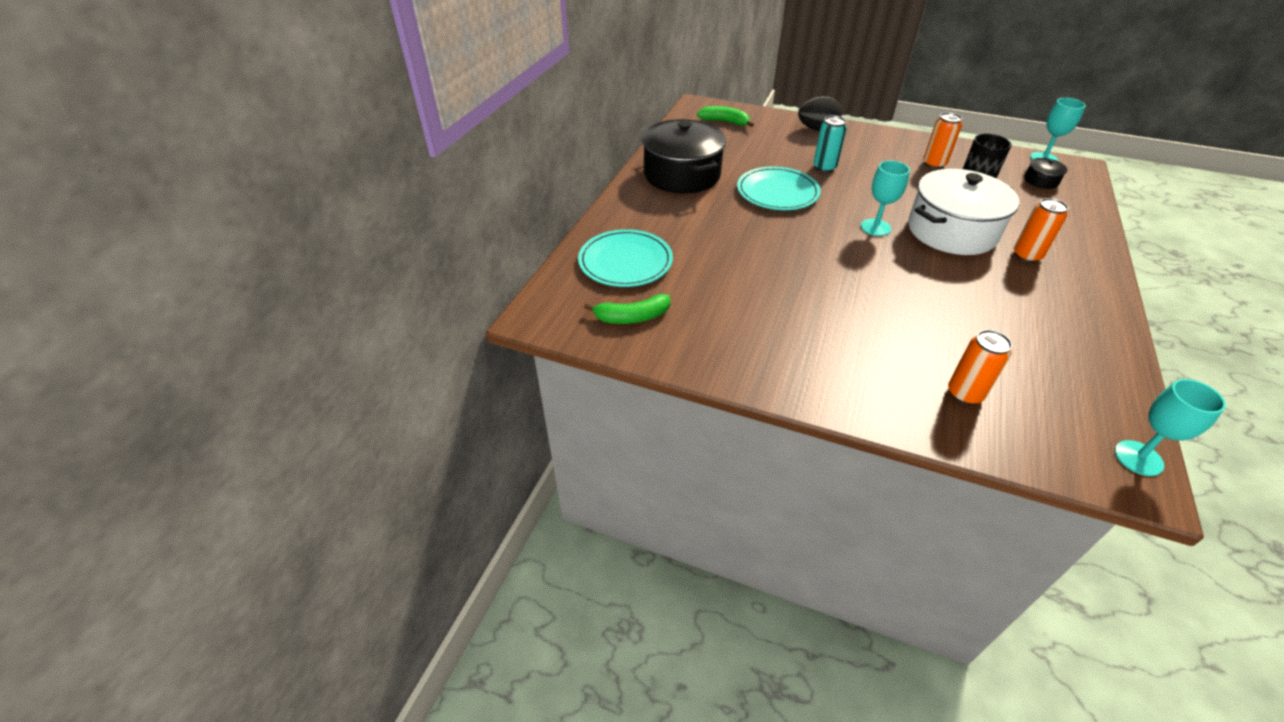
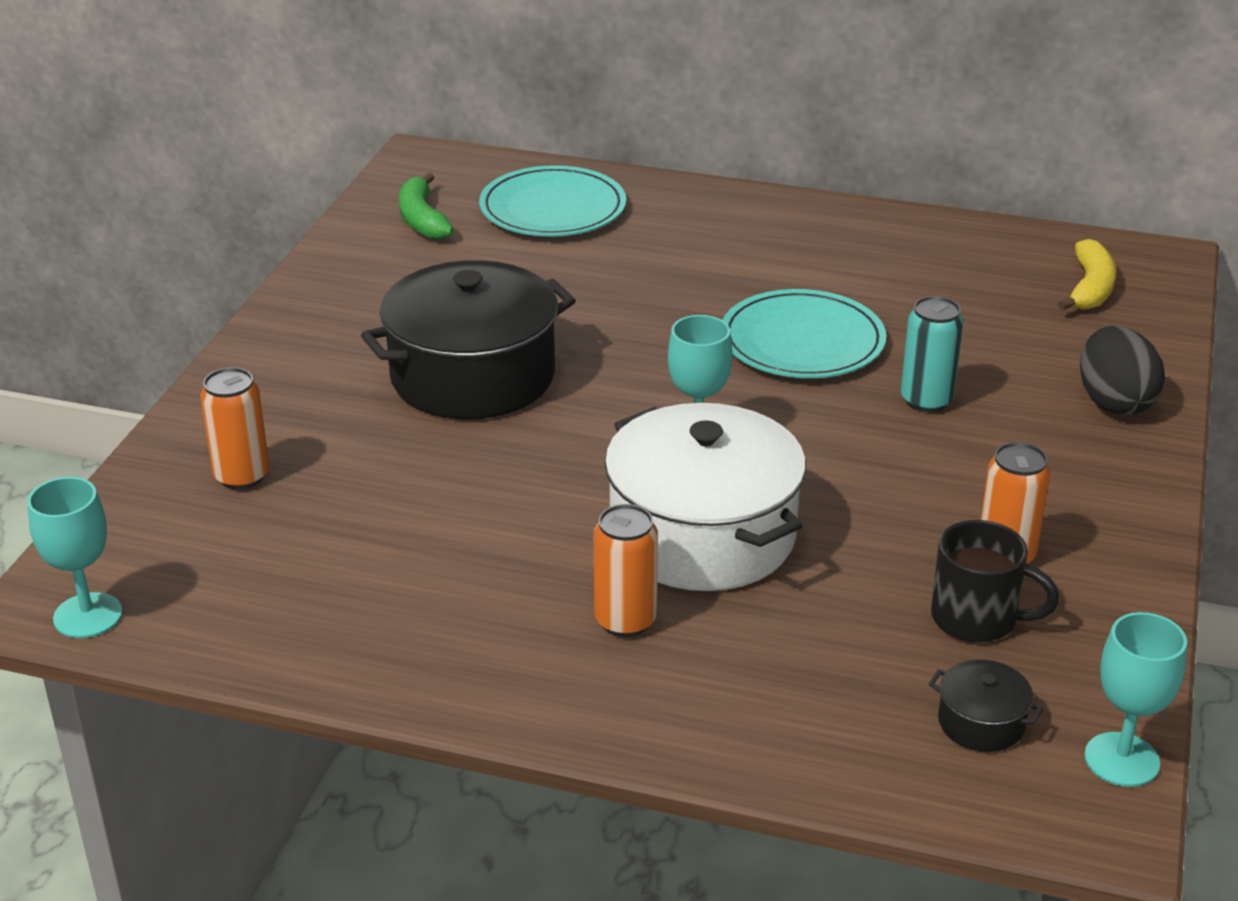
camera: 85 degrees right, 10 degrees down
black pot [642,119,726,194] -> black pot moved to [361,260,576,419]
green banana [697,106,754,127] -> yellow banana [1058,239,1116,310]

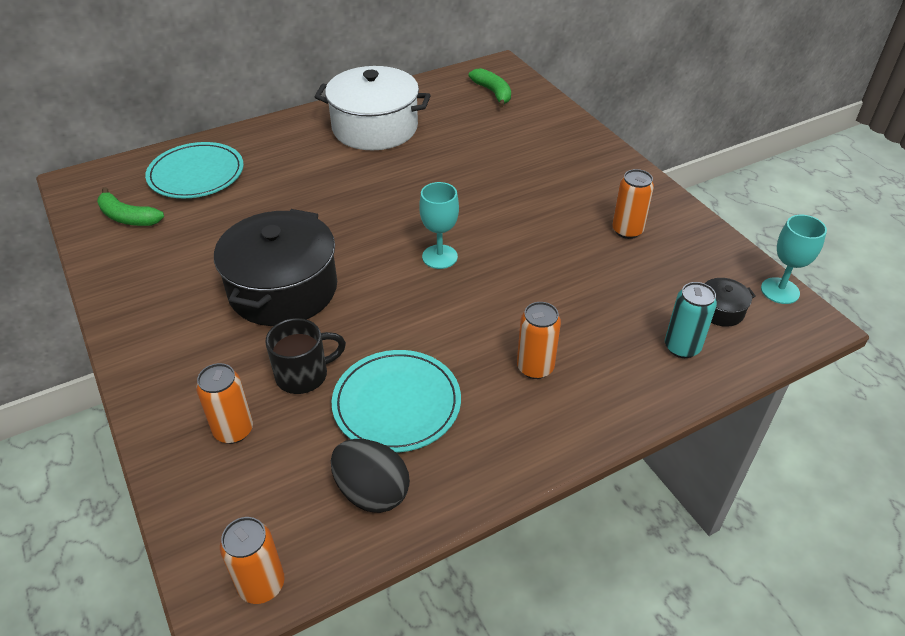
camera: 45 degrees left, 10 degrees up
turquoise goblet [27,477,122,638] -> orange can [220,517,285,604]
white pot [605,403,806,591] -> white pot moved to [315,66,431,150]
turquoise plate [723,289,886,378] -> turquoise plate moved to [332,350,461,453]
turquoise can [901,296,964,412] -> turquoise can moved to [665,282,717,358]
black mug [931,520,1059,642] -> black mug moved to [265,318,346,394]
yellow banana [1058,239,1116,310] -> green banana [468,68,511,108]
black egg [1080,326,1165,416] -> black egg moved to [331,439,410,513]

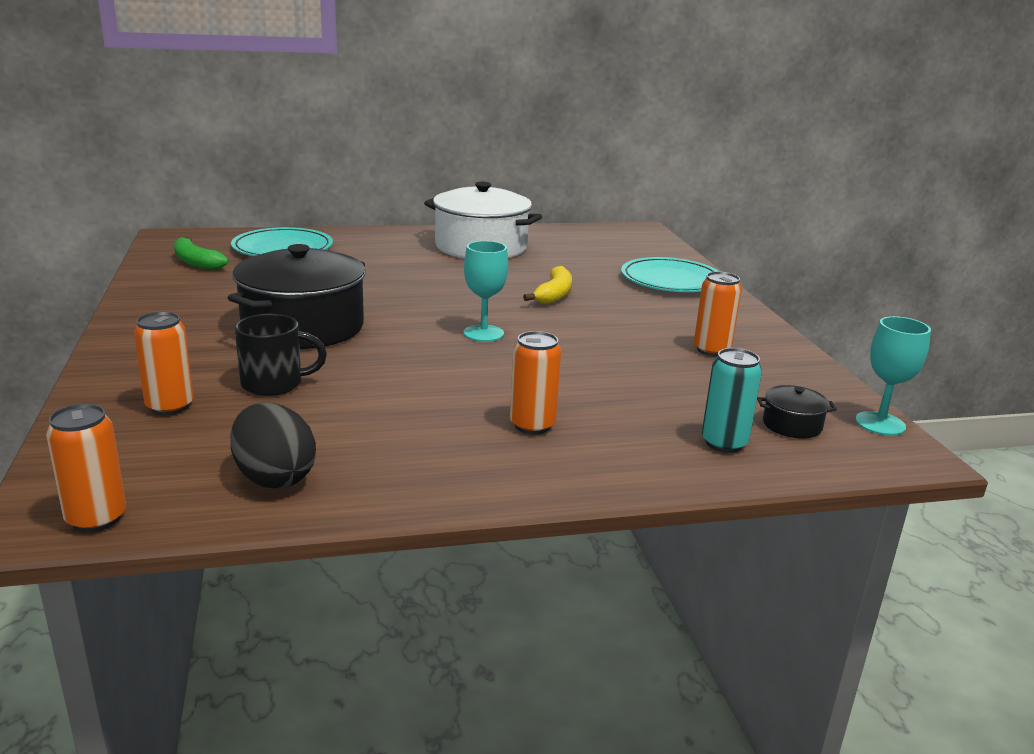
camera: 15 degrees right, 20 degrees down
turquoise plate [332,350,461,453] -> turquoise plate moved to [621,257,720,292]
green banana [468,68,511,108] -> none
none -> yellow banana [523,266,572,304]

